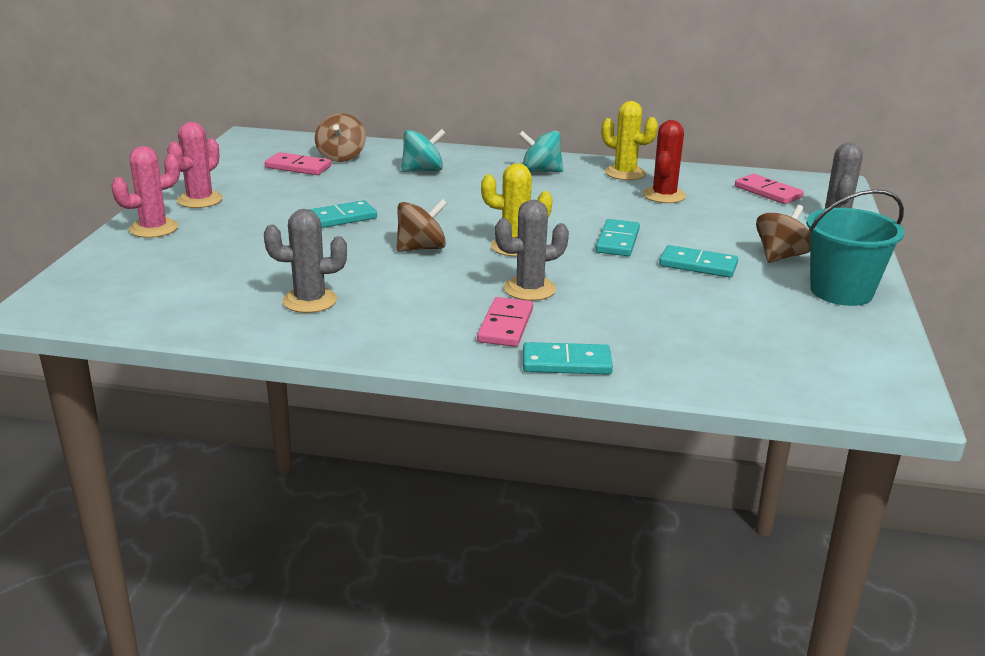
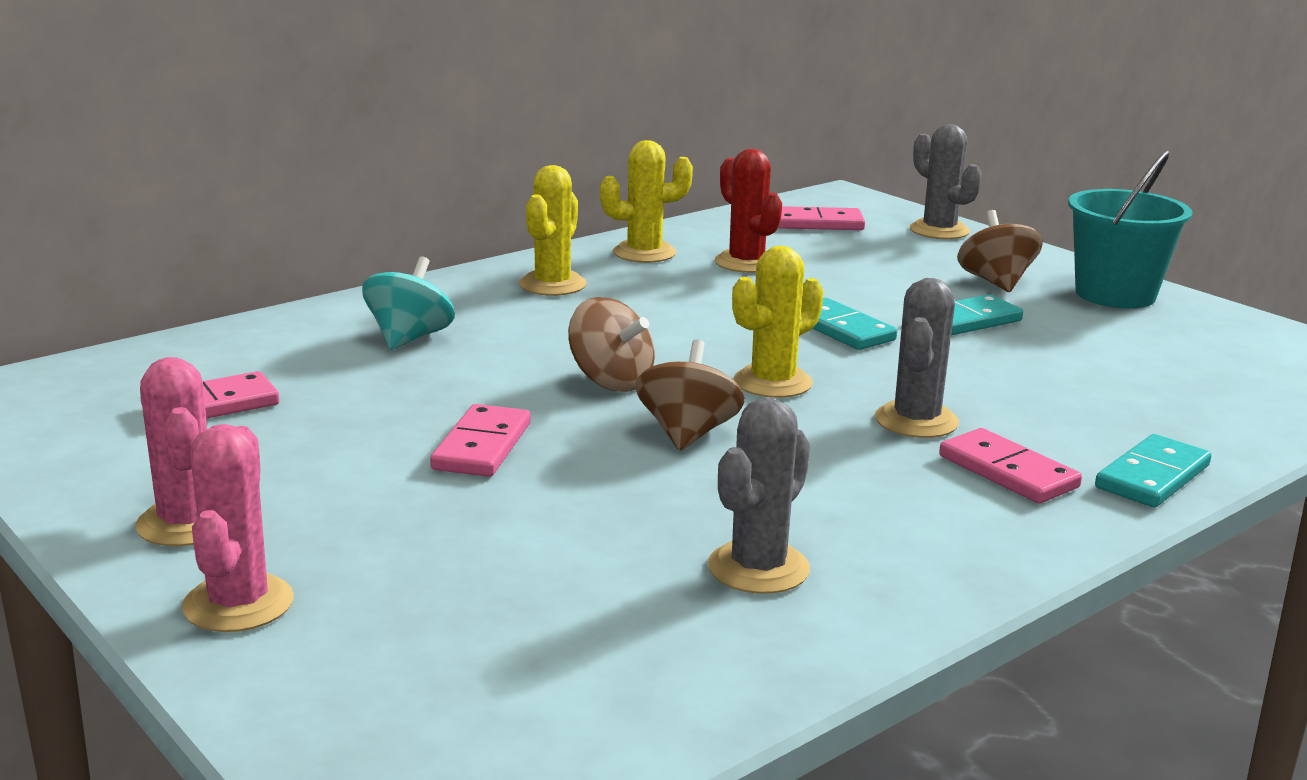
camera: 50 degrees left, 5 degrees down
turquoise domino [309,200,377,228] -> pink domino [430,404,530,477]
brown spinning top [315,113,366,162] -> brown spinning top moved to [568,297,655,392]
turquoise spinning top [519,131,563,173] -> yellow cactus [519,165,587,296]

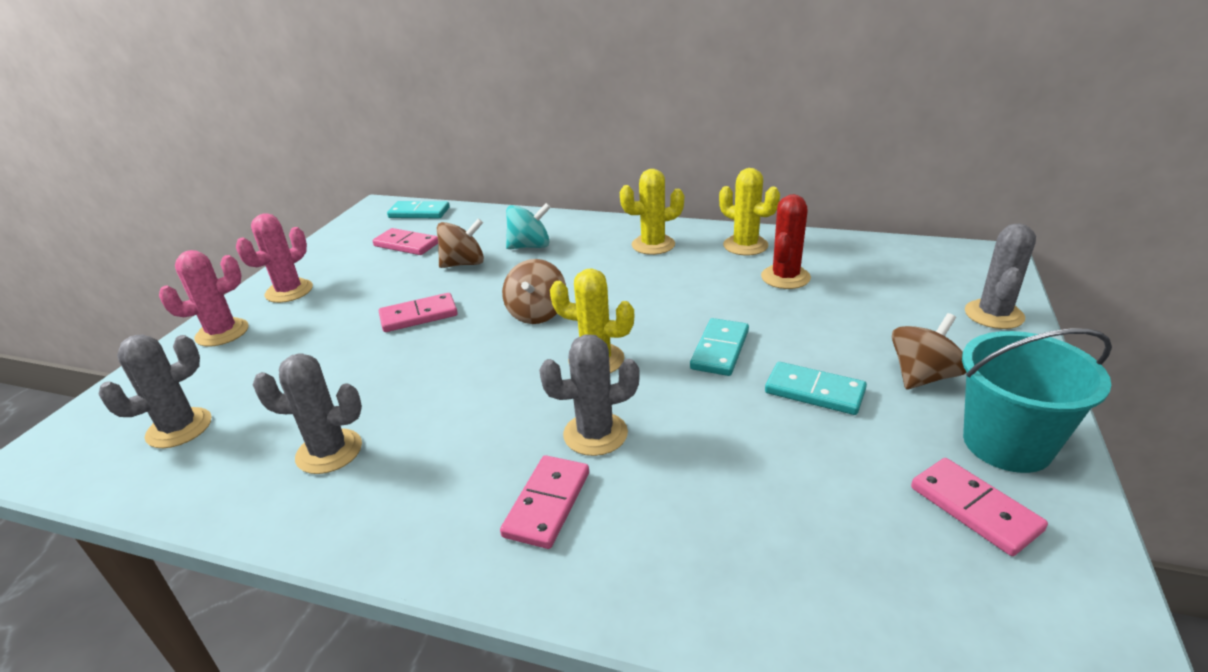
camera: 60 degrees right, 10 degrees up
brown spinning top [636,339,745,451] -> brown spinning top moved to [437,218,484,268]
pink domino [778,206,865,230] -> pink domino moved to [911,458,1048,556]
turquoise domino [1095,434,1211,507] -> turquoise domino moved to [387,201,450,218]
none -> grey cactus [98,335,211,448]

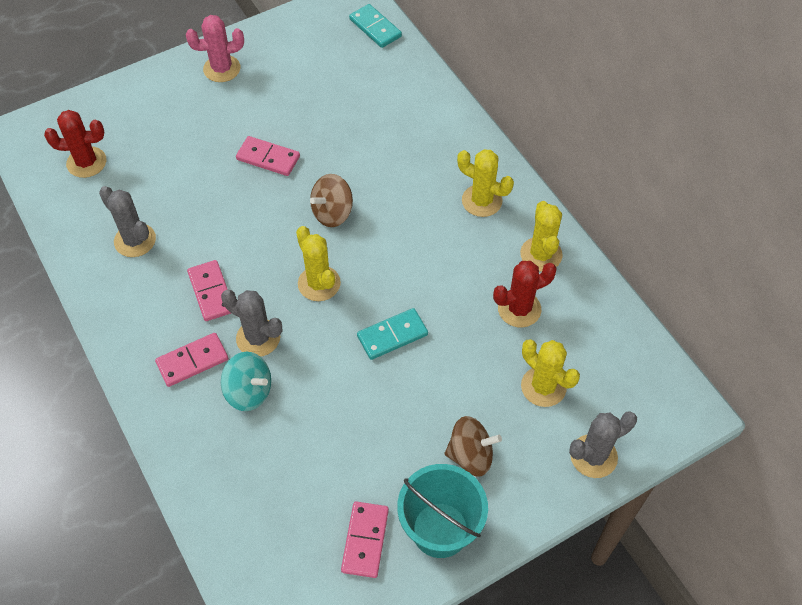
camera: 40 degrees right, 25 degrees up
grey cactus [98,335,211,448] -> red cactus [44,110,106,178]
pink cactus [159,250,248,346] -> none
pink domino [373,228,438,255] -> pink domino moved to [187,260,231,321]
brown spinning top [437,218,484,268] -> none
turquoise spinning top [506,203,551,249] -> turquoise spinning top moved to [221,352,271,411]
turquoise domino [765,362,867,415] -> none
none -> yellow cactus [521,339,580,407]

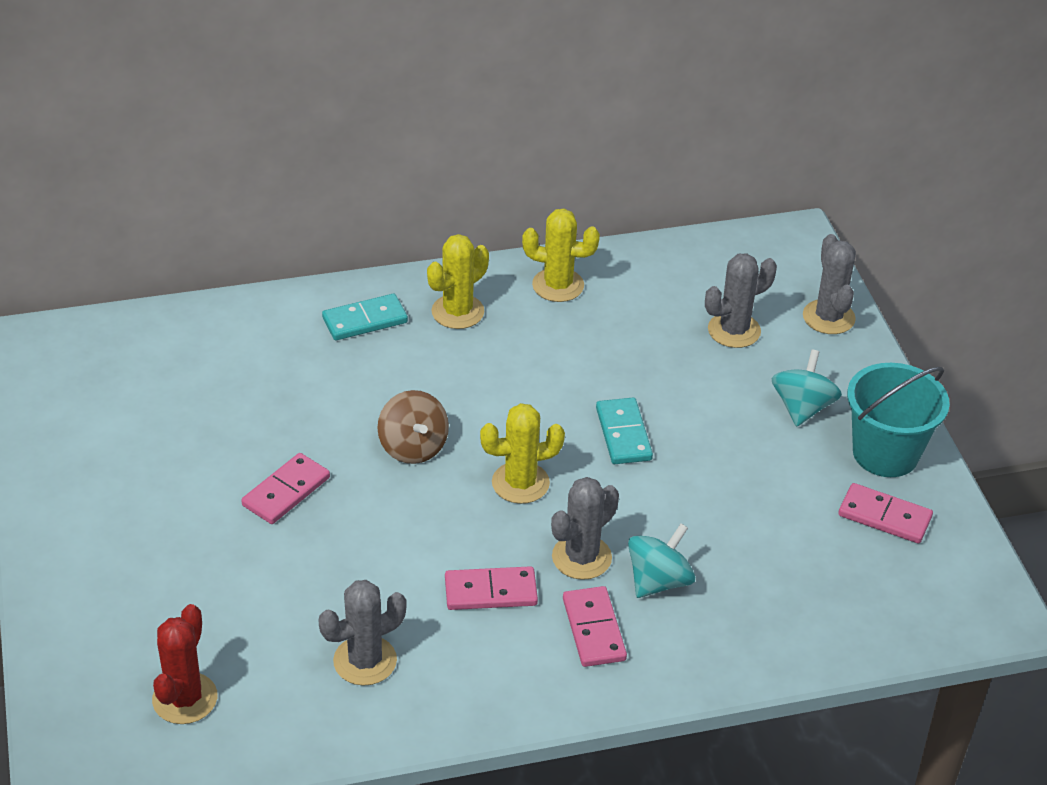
camera: 75 degrees left, 15 degrees down
pink cactus [186,15,244,82] -> none
turquoise domino [349,4,402,48] -> turquoise domino moved to [322,294,408,340]
brown spinning top [445,416,502,477] -> turquoise spinning top [772,349,842,426]
red cactus [493,261,557,327] -> none
yellow cactus [521,339,580,407] -> grey cactus [705,253,777,348]

